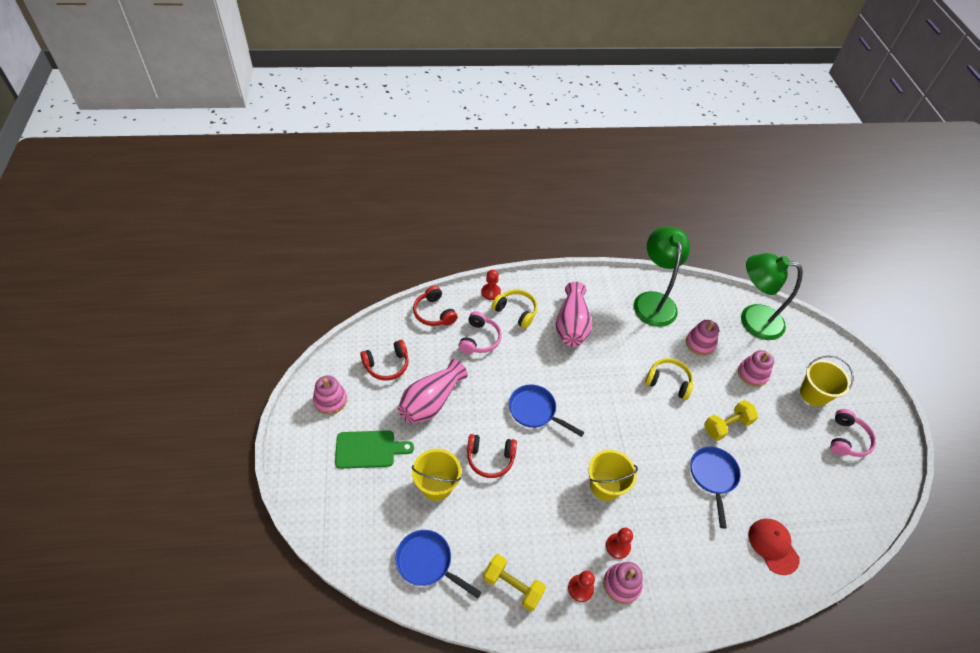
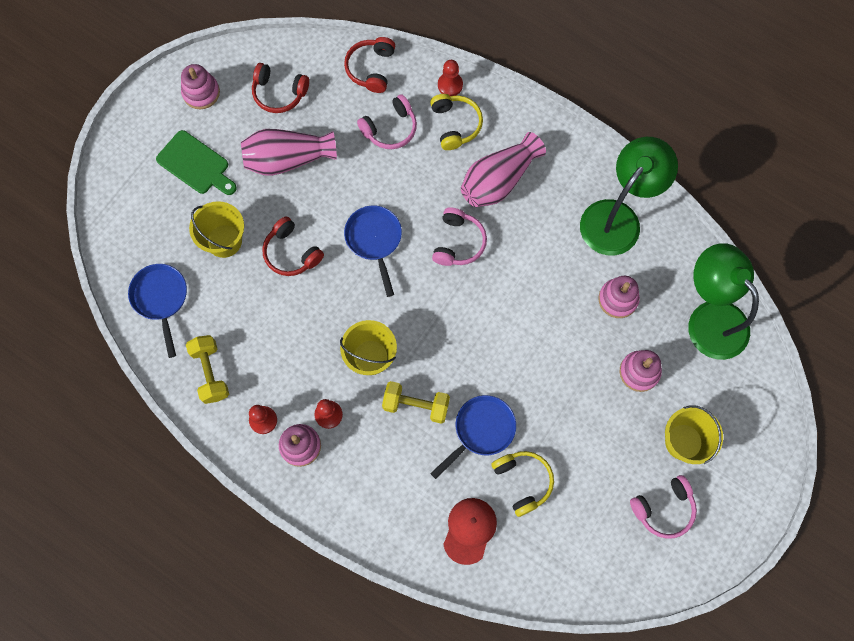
camera: 45 degrees right, 20 degrees up
yellow headphones [645,358,693,400] -> yellow headphones moved to [491,451,554,517]
yellow dumbbell [704,400,758,441] -> yellow dumbbell moved to [382,381,450,424]
none -> pink headphones [432,207,487,266]

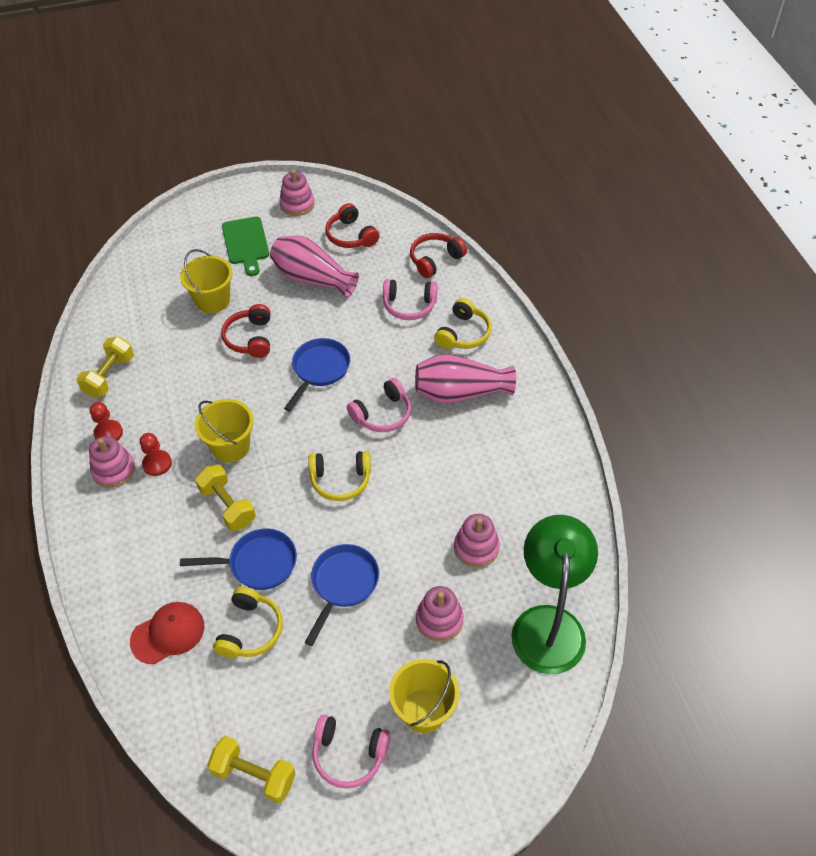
camera: 40 degrees right, 20 degrees down
blue pan [128,264,187,358] -> blue pan moved to [305,544,379,646]
red pawn [438,60,463,96] -> none
green lamp [580,137,678,255] -> none
none -> yellow dumbbell [207,736,296,803]
none -> yellow headphones [308,451,371,501]

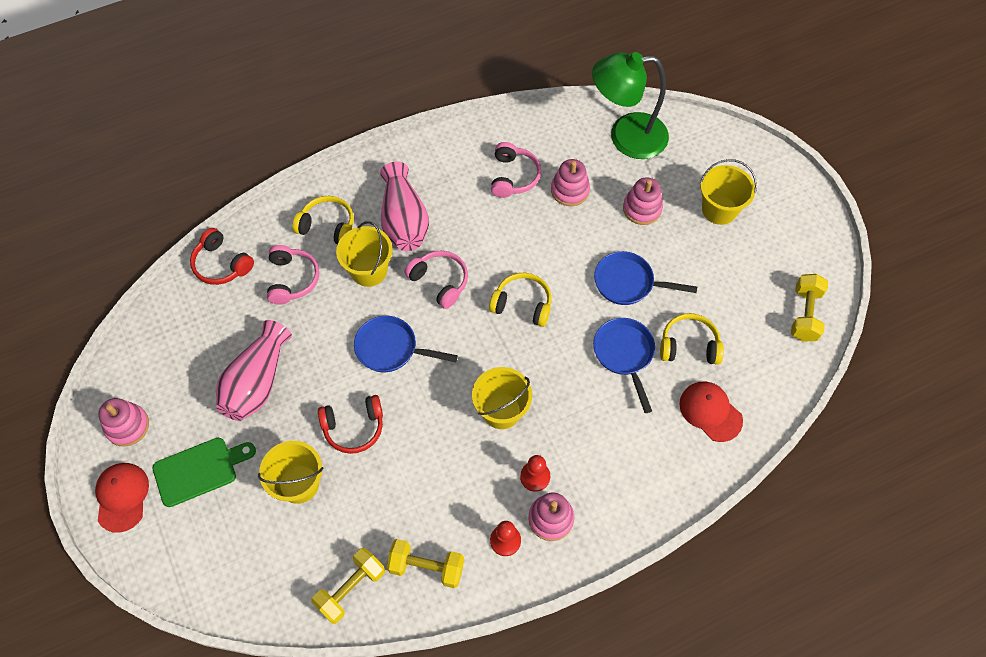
camera: 100 degrees left, 10 degrees up
yellow dumbbell [195,465,256,531] -> yellow dumbbell moved to [311,548,385,624]
yellow headphones [308,451,371,501] -> yellow headphones turned 60 degrees counterclockwise [489,273,552,327]
pink headphones [312,715,390,789] -> pink headphones moved to [491,142,541,198]
red headphones [325,203,380,248] -> none
none -> red cap [95,463,149,533]
none -> yellow bucket [336,221,393,287]

